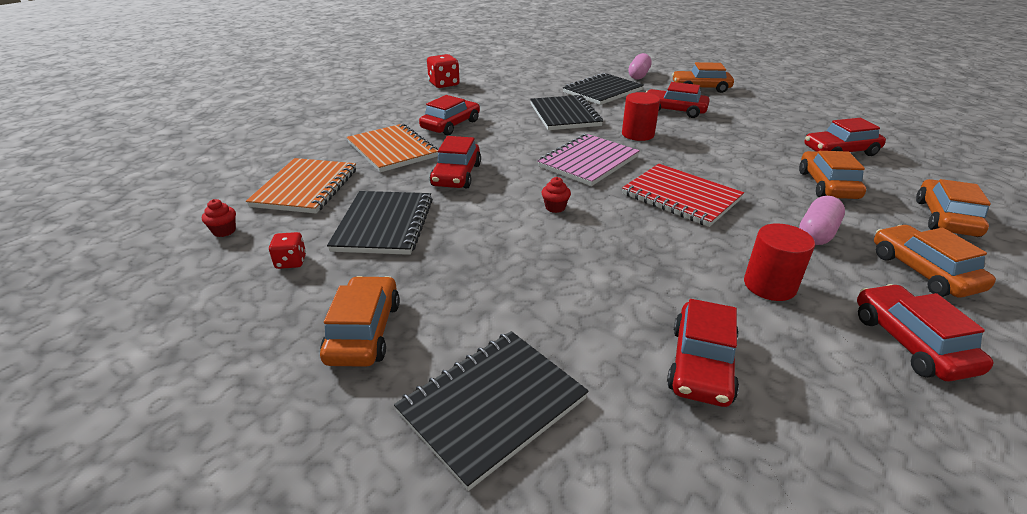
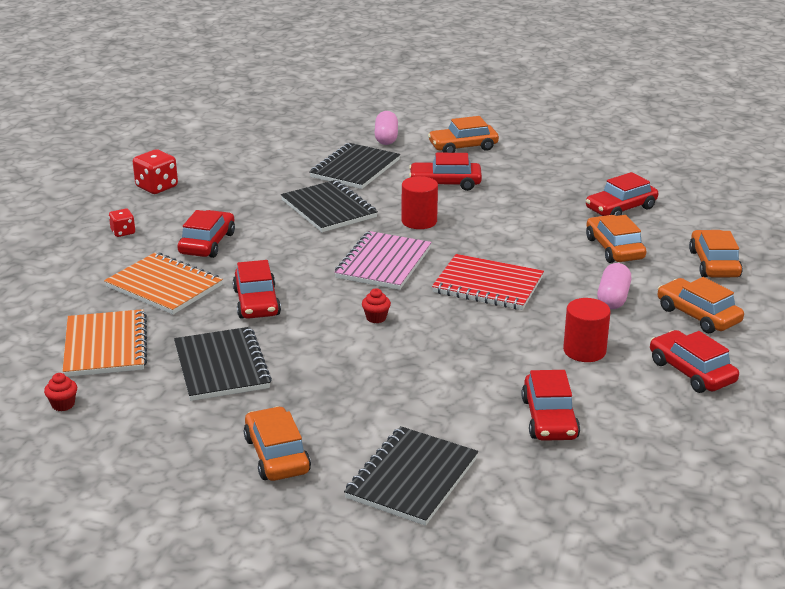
camera: 20 degrees left, 5 degrees down
red dice [269,232,306,269] -> red dice moved to [109,209,135,237]

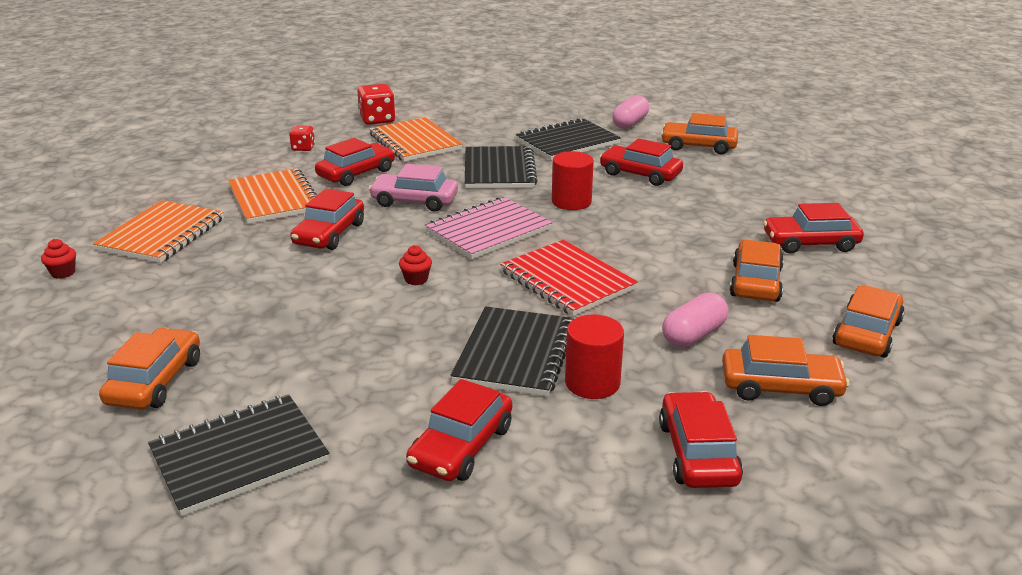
camera: 30 degrees right, 0 degrees up
black notebook [174,327,272,401] -> black notebook moved to [451,306,574,397]
orange car [657,277,744,333] -> orange car turned 105 degrees clockwise [722,335,849,406]
none -> orange notebook [369,117,462,162]
none -> pink car [369,164,458,211]

